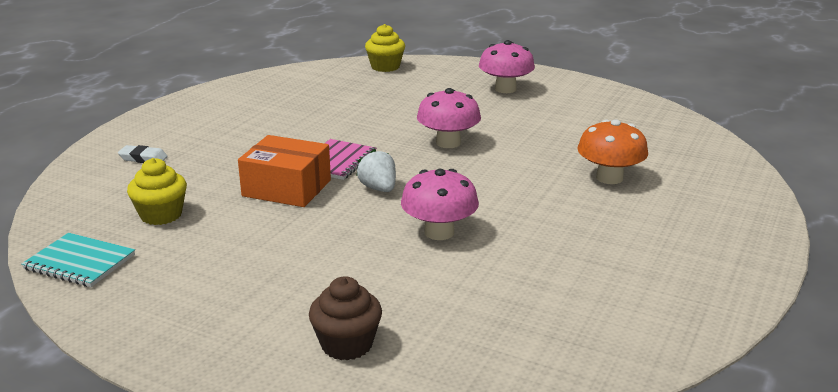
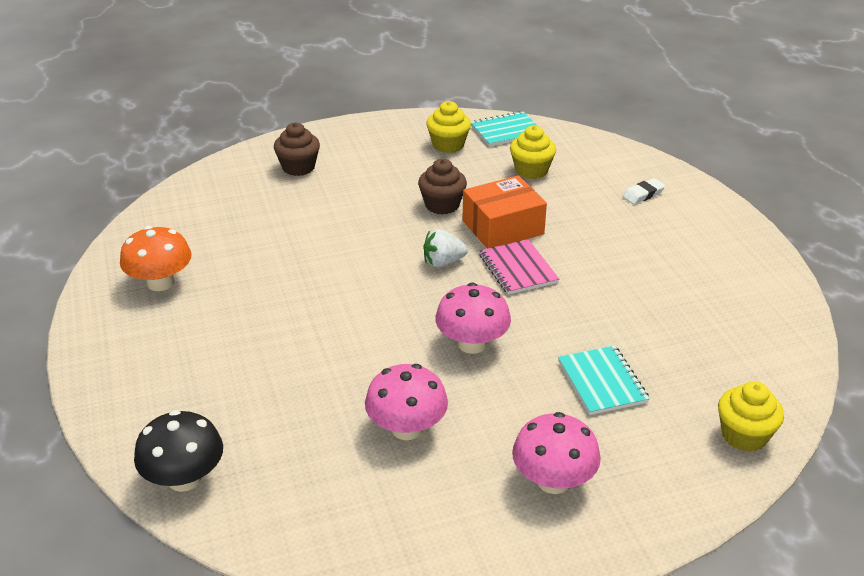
camera: 135 degrees right, 10 degrees up
white strawberry [356,149,396,192] -> white strawberry turned 150 degrees clockwise [423,229,468,268]
pink mushroom [401,169,479,240] -> pink mushroom moved to [365,364,448,440]
orange mushroom [578,119,648,184] -> orange mushroom moved to [120,226,192,291]
none -> black mushroom [134,410,223,492]
none -> brown cupcake [418,159,467,215]
none -> yellow cupcake [426,101,471,153]
none -> turquoise notebook [558,346,650,415]

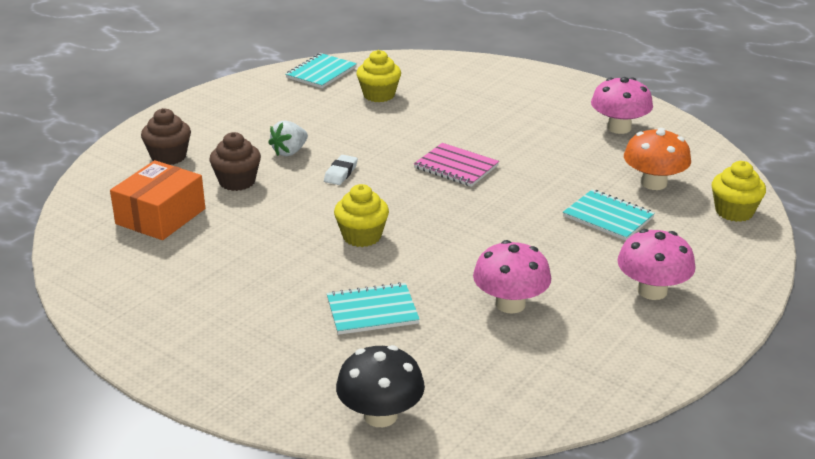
camera: 35 degrees left, 5 degrees down
orange mushroom [120,226,192,291] -> orange mushroom moved to [624,128,691,190]
brown cupcake [418,159,467,215] -> brown cupcake moved to [210,132,261,191]
white strawberry [423,229,468,268] -> white strawberry moved to [268,120,308,156]
yellow cupcake [426,101,471,153] -> yellow cupcake moved to [334,184,389,247]
pink mushroom [435,283,511,354] -> pink mushroom moved to [591,77,653,134]
orange box [463,175,547,249] -> orange box moved to [110,160,205,240]
white eraser [622,178,665,204] -> white eraser moved to [324,155,358,185]
none -> turquoise notebook [327,282,420,335]

